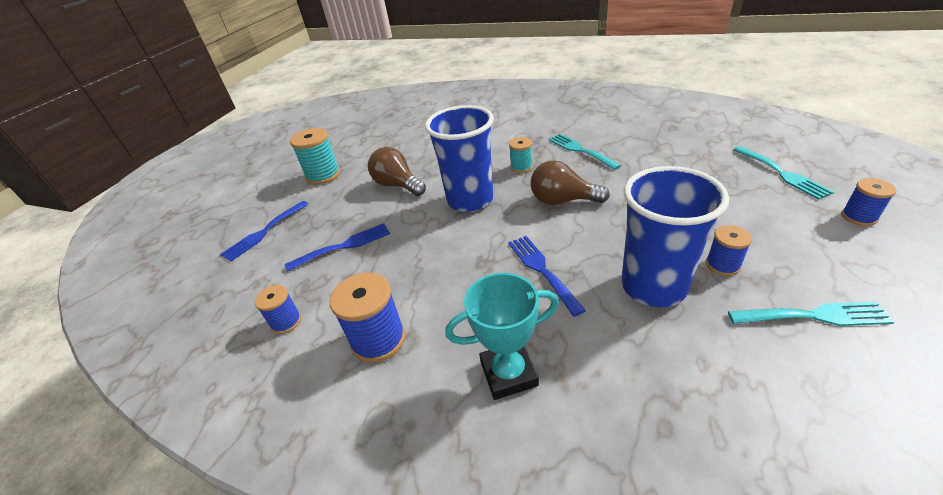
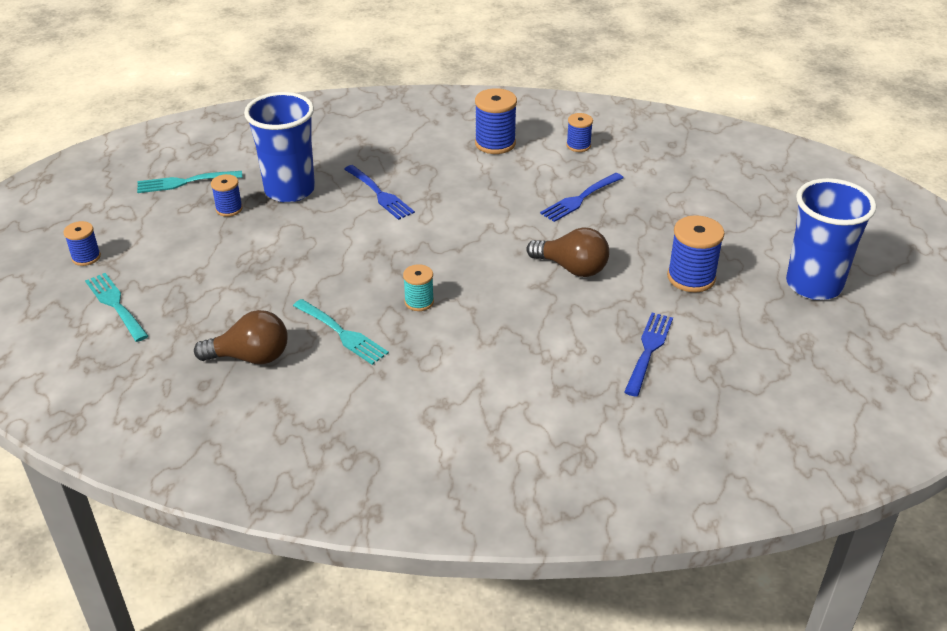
camera: 160 degrees right, 0 degrees up
blue fork [220,201,309,261] -> blue fork moved to [624,313,673,397]
turquoise spool [290,128,340,185] -> blue spool [667,215,724,292]
blue cup [425,105,494,212] -> blue cup moved to [786,178,877,300]
turquoise trophy [445,273,559,400] -> none
brown light bulb [530,160,610,205] -> brown light bulb moved to [194,310,288,364]

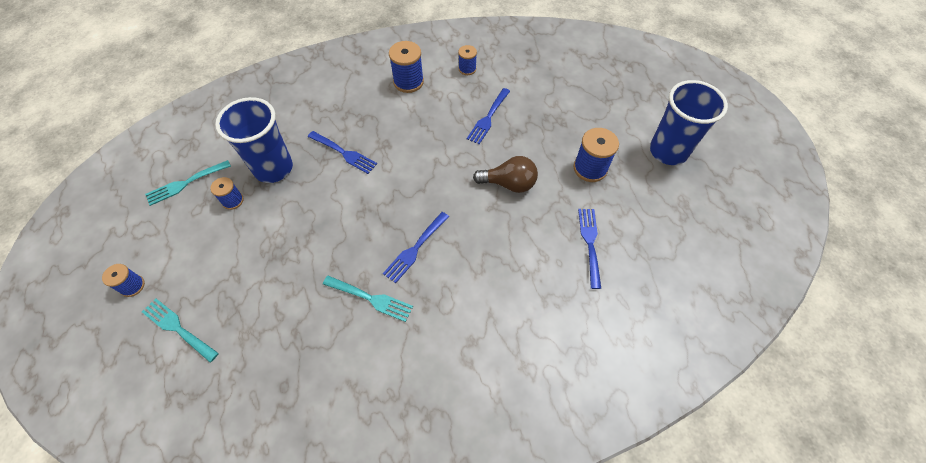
camera: 20 degrees left, 20 degrees up
brown light bulb [194,310,288,364] -> none
turquoise spool [403,264,434,311] -> blue fork [383,212,449,283]

